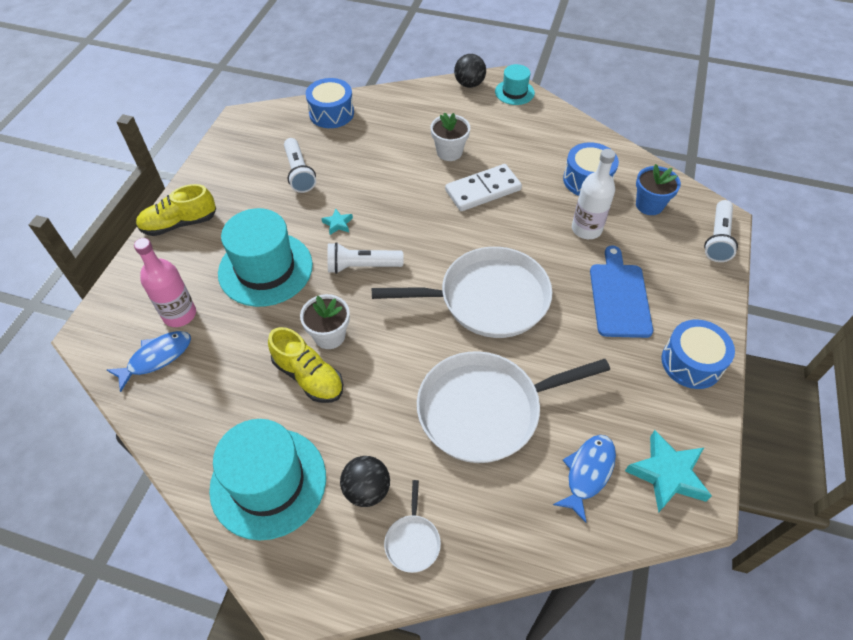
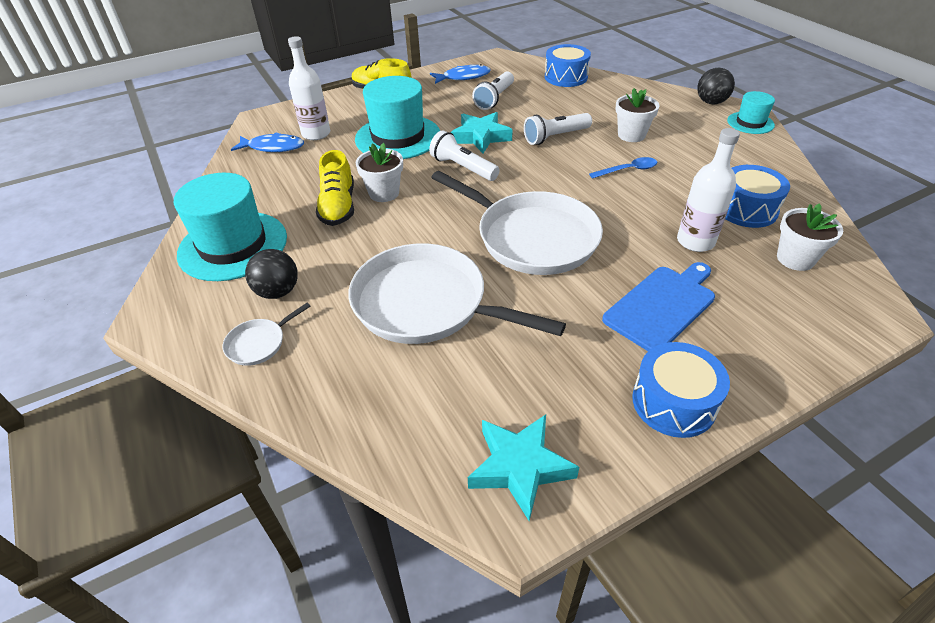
camera: 45 degrees right, 10 degrees down
pink bottle [134,238,196,327] -> white bottle [288,36,330,140]
turquoise star [321,208,353,235] -> turquoise star [451,112,513,153], size x2.02
white domino [445,164,522,211] -> blue spoon [589,157,657,179]
blue fish [553,435,616,523] -> blue fish moved to [430,64,491,84]
blue flower pot [636,164,681,215] -> white flower pot [777,203,843,271]
white flashlight [704,200,738,262] -> white flashlight moved to [524,113,592,145]

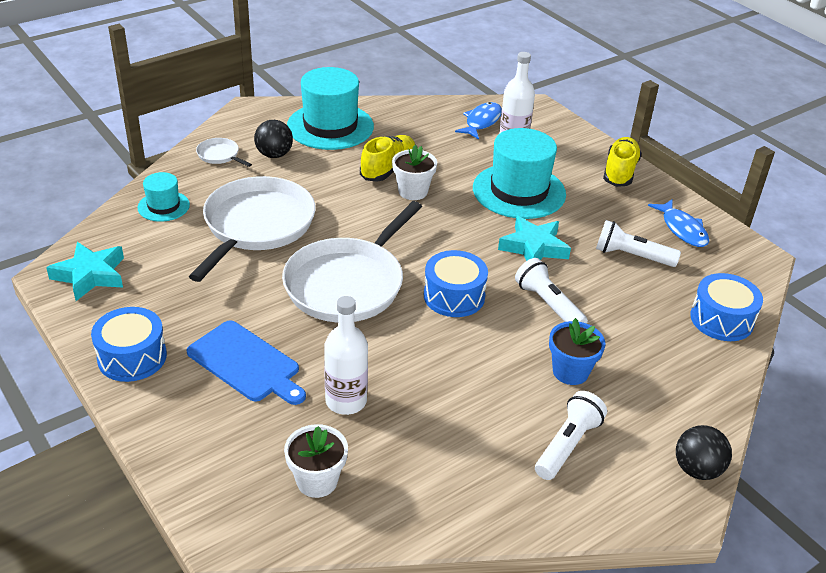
camera: 80 degrees right, 5 degrees down
blue fish [231,132,304,152] -> blue fish turned 150 degrees counterclockwise [455,102,502,140]
yellow shoe [316,150,354,226] -> yellow shoe turned 135 degrees clockwise [360,135,415,182]
white flashlight [429,130,500,181] -> white flashlight moved to [535,391,607,480]
blue spoon [589,157,657,179] -> none
white flower pot [615,88,660,142] -> blue flower pot [549,318,605,385]
blue drum [725,165,790,228] -> blue drum moved to [424,250,488,317]
turquoise hat [727,91,775,134] -> turquoise hat moved to [137,172,190,222]

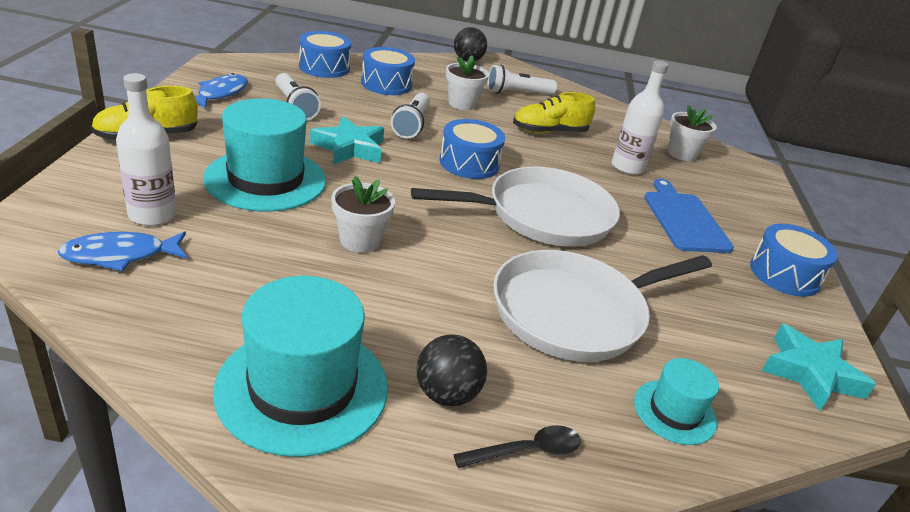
camera: 140 degrees left, 5 degrees down
white pan [196,138,252,167] -> black spoon [453,425,581,468]
yellow shoe [360,135,415,182] -> yellow shoe moved to [513,92,595,133]
blue flower pot [549,318,605,385] -> white flower pot [446,55,489,110]
none -> blue drum [361,47,415,95]

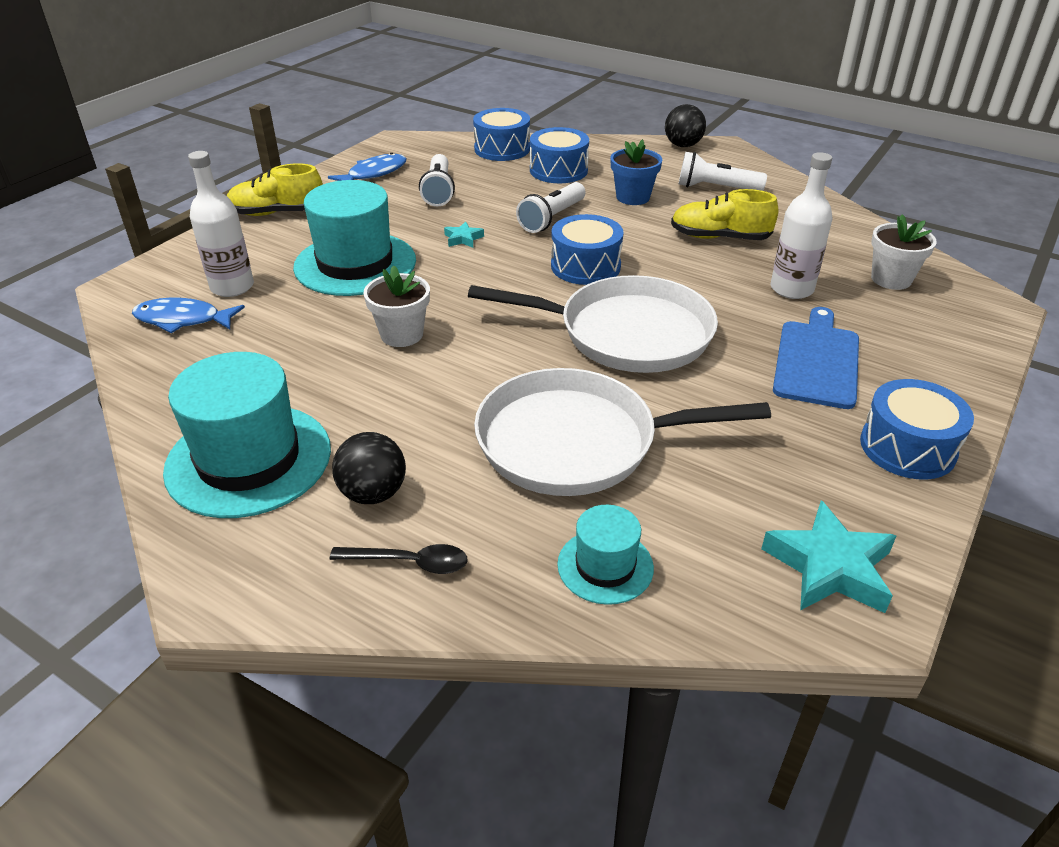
camera: 30 degrees right, 5 degrees up
turquoise star [310,116,384,165] -> turquoise star [444,222,484,248], size x0.49
white flower pot [446,55,489,110] -> blue flower pot [611,139,662,205]

